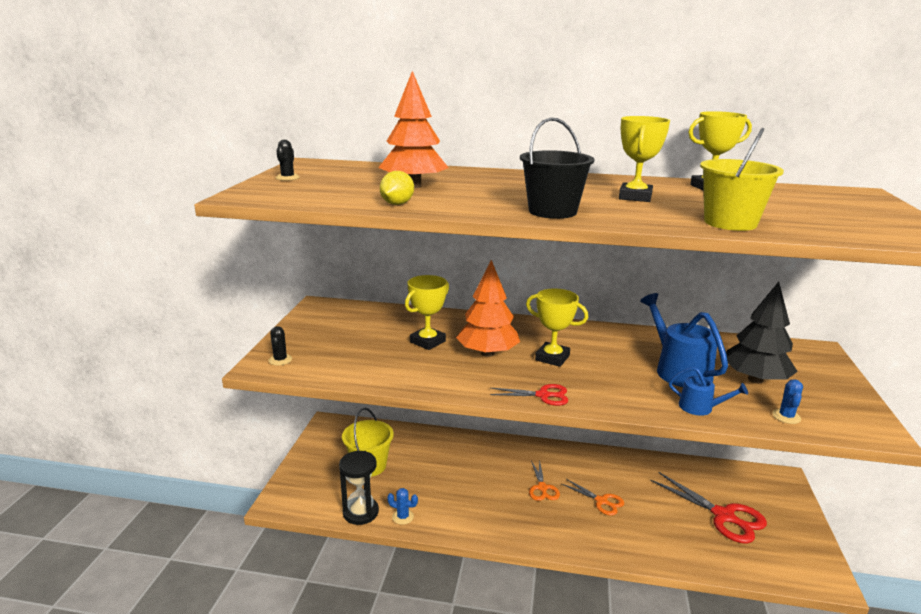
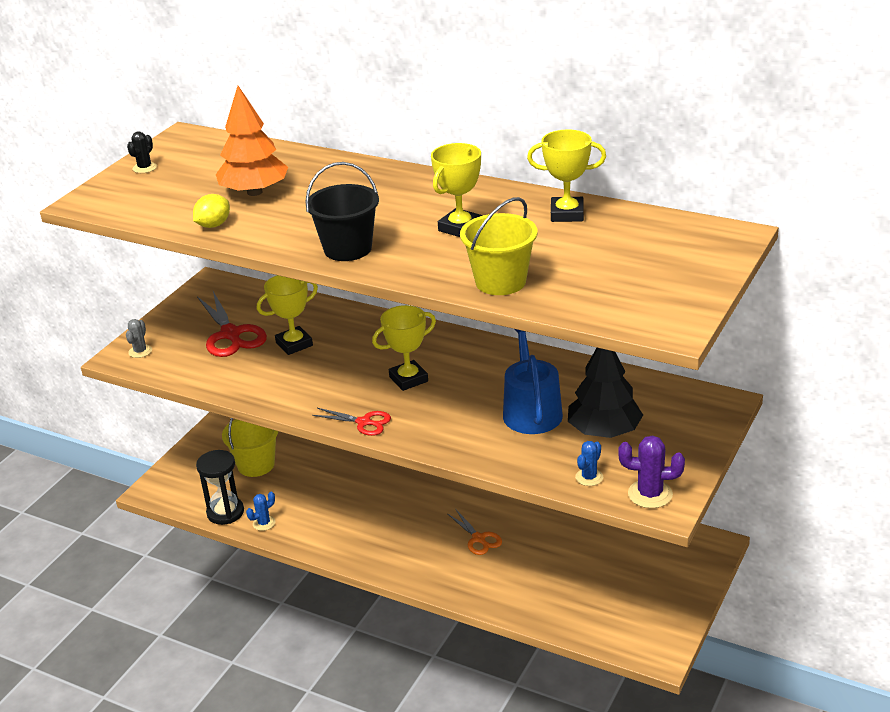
camera: 20 degrees right, 10 degrees up
black cactus [269,326,292,366] -> grey cactus [126,319,152,358]
blue cactus [387,488,418,525] -> blue cactus turned 75 degrees counterclockwise [246,492,276,531]
orange tree [456,260,520,357] -> none
yellow trophy [526,288,588,367] -> yellow trophy turned 75 degrees counterclockwise [372,305,436,391]
orange scissors [529,460,560,501] -> none
red scissors [650,472,767,544] -> red scissors moved to [197,291,267,357]
blue watering can [669,367,748,416] -> none
none -> purple cactus [618,435,685,508]

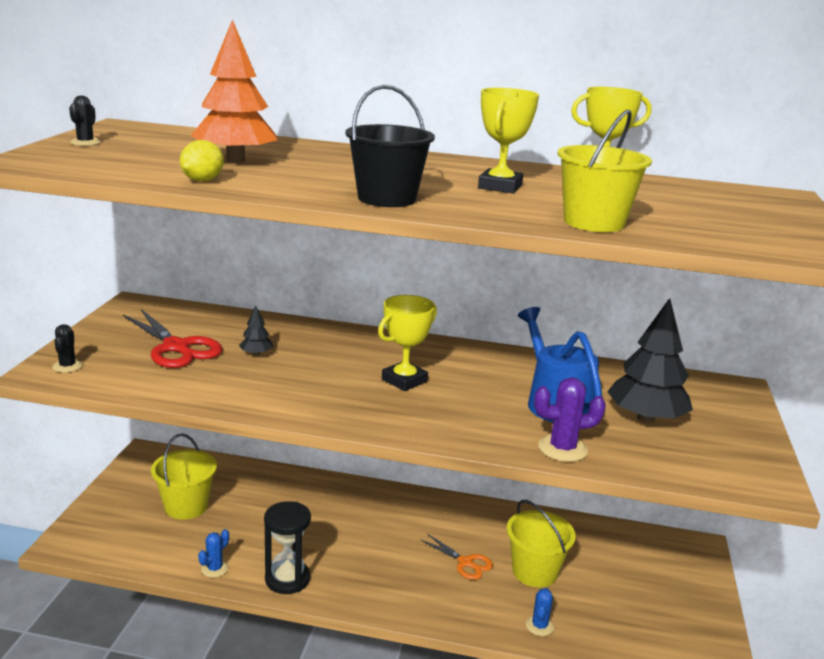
camera: 20 degrees left, 10 degrees down
grey cactus [126,319,152,358] -> black cactus [52,324,83,373]
black hourglass [196,450,244,525] -> black hourglass moved to [264,501,311,594]
yellow trophy [257,275,318,355] -> black tree [239,306,273,356]
red scissors [312,408,391,436] -> none
blue cactus [575,441,603,486] -> blue cactus moved to [526,588,554,636]
purple cactus [618,435,685,508] -> purple cactus moved to [534,377,606,462]
none -> yellow bucket [507,500,576,587]

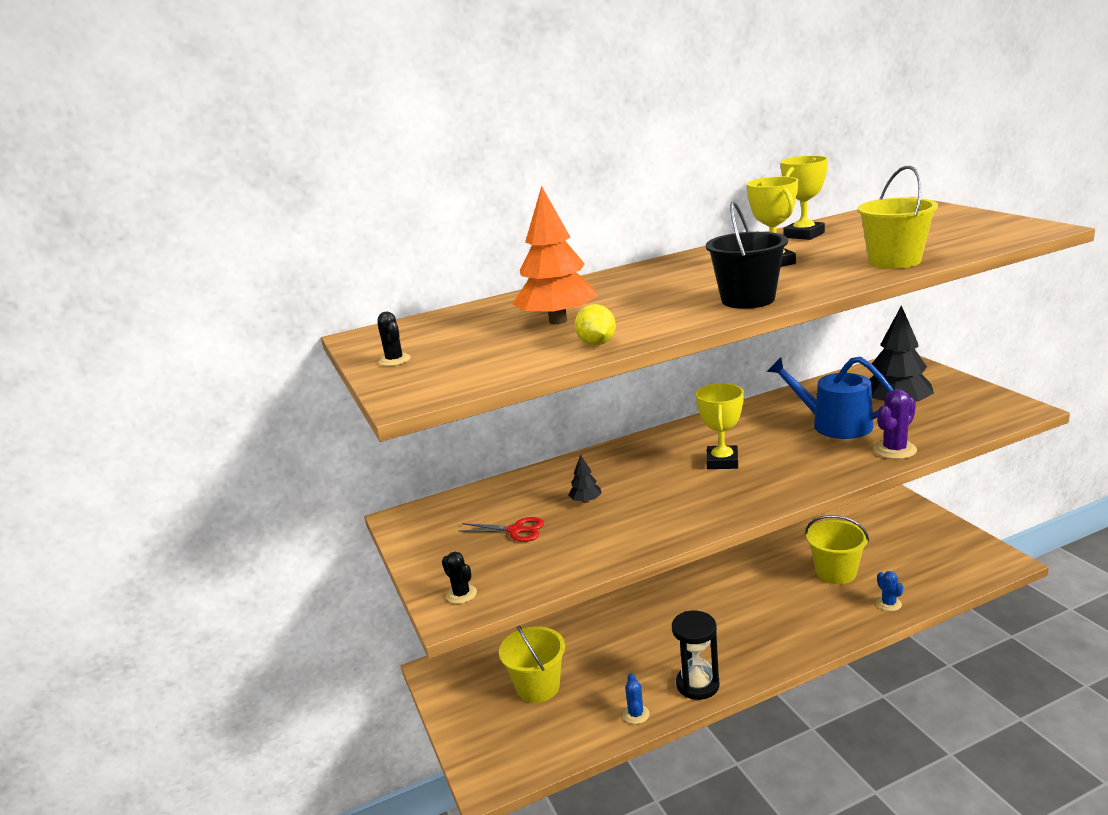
camera: 30 degrees left, 0 degrees up
red scissors [123,309,223,368] -> red scissors [458,517,544,542], size x0.58
orange scissors [420,534,493,580] -> none

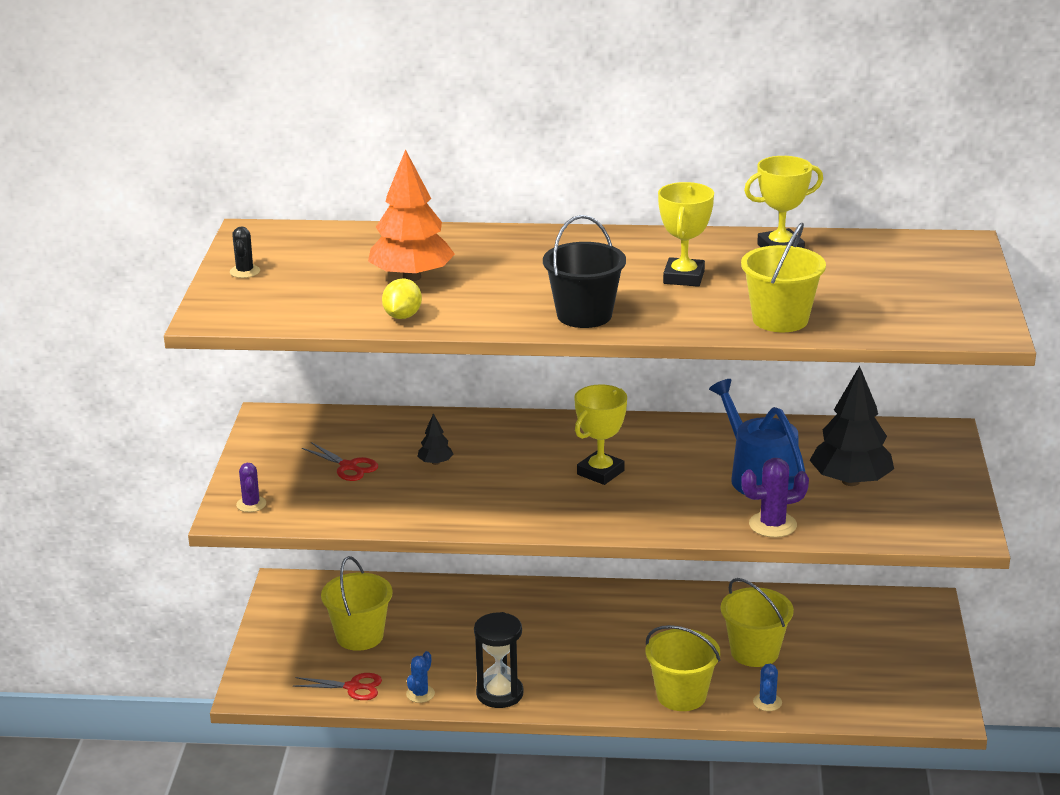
camera: 25 degrees right, 5 degrees up
black cactus [442,552,477,604] -> purple cactus [236,463,266,512]
none -> red scissors [293,673,382,700]
none -> yellow bucket [645,625,720,711]

